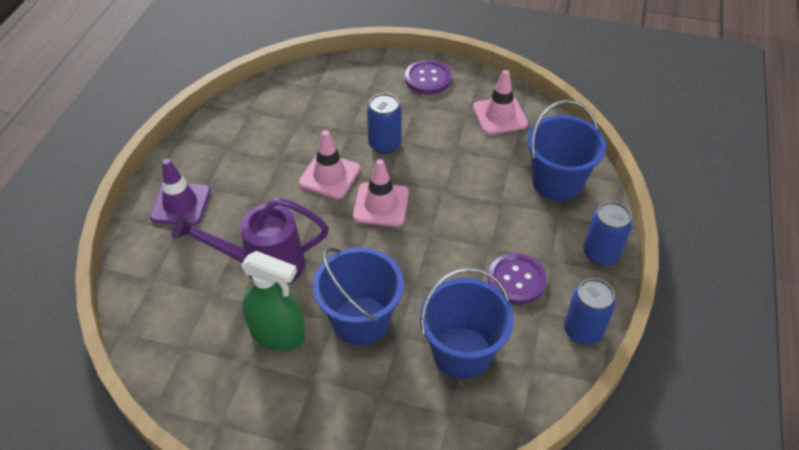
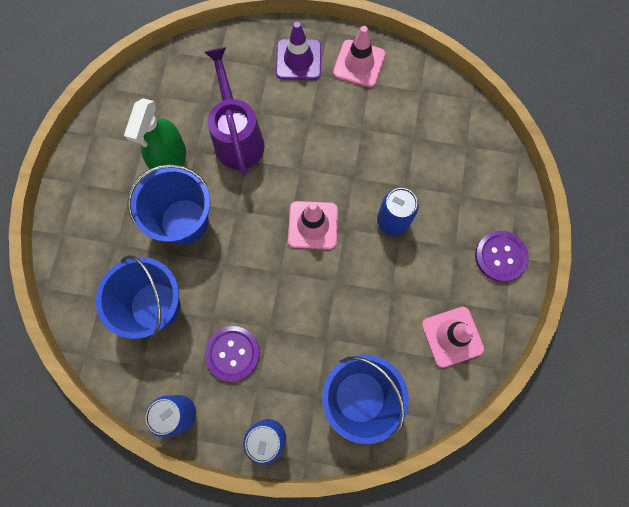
camera: 85 degrees right, 25 degrees up
pink traffic cone [299,130,361,199] -> pink traffic cone moved to [333,26,385,87]

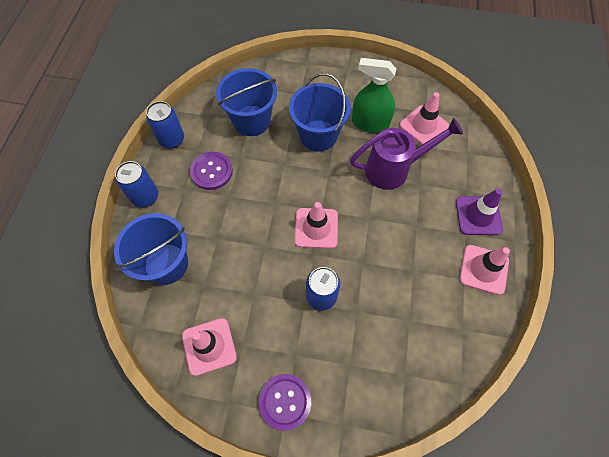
camera: 90 degrees right, 10 degrees down
none -> pink traffic cone [400,92,449,144]

